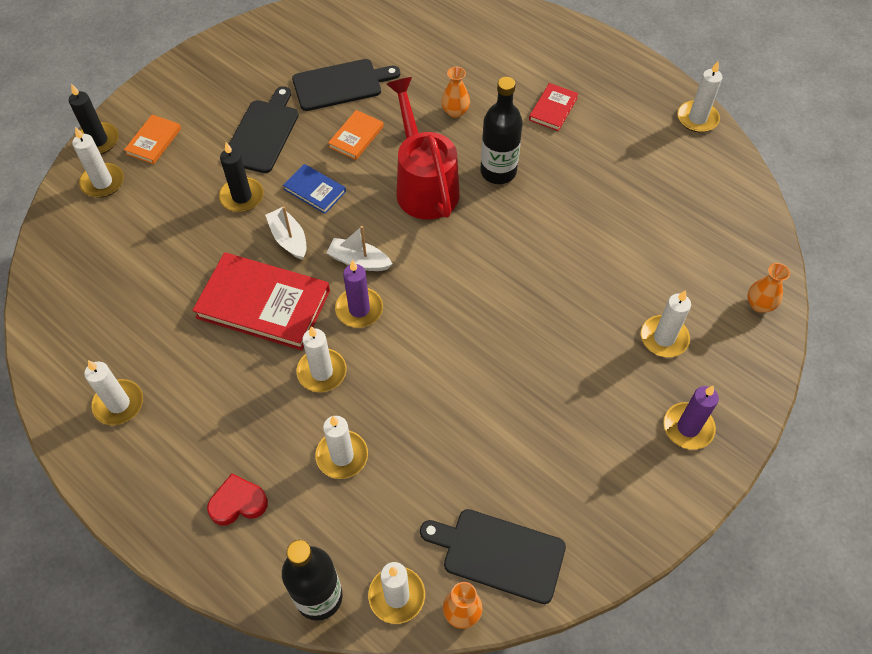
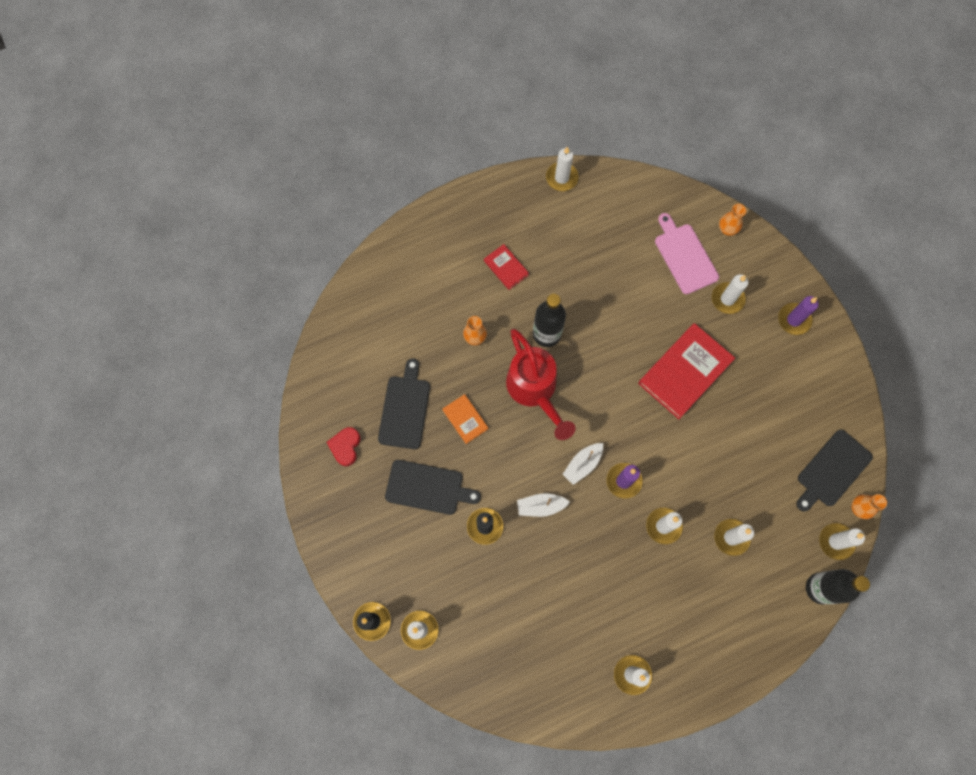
camera: 65 degrees left, 15 degrees up
orange book [124,115,181,164] -> none
red book [192,252,330,350] -> red book moved to [638,323,735,419]
red heart [207,473,268,525] -> red heart moved to [327,427,360,466]
black cutting board [229,86,299,173] -> black cutting board turned 150 degrees clockwise [385,460,481,515]
blue book [283,164,346,214] -> none
red watering can [386,77,460,220] -> red watering can turned 120 degrees counterclockwise [506,329,576,440]
none -> pink cutting board [655,213,719,294]

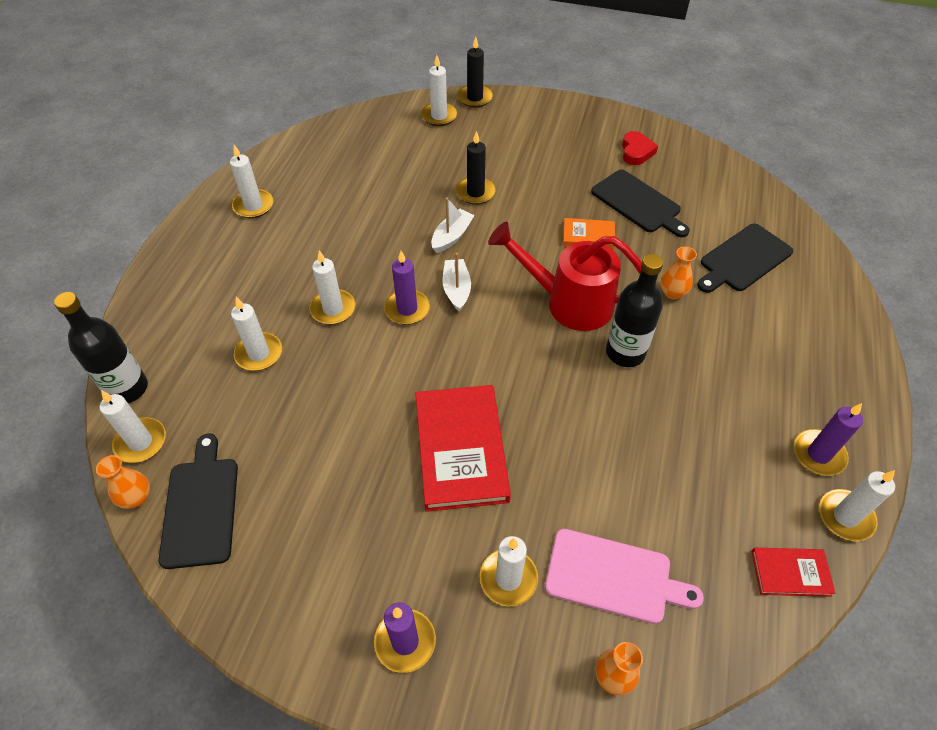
camera: 130 degrees right, 20 degrees down
red heart [327,427,360,466] -> red heart turned 45 degrees clockwise [622,131,658,165]
black cutting board [385,460,481,515] -> black cutting board moved to [697,224,793,293]
red book [484,244,529,290] -> red book moved to [752,548,836,597]
none -> purple candle [794,403,863,476]

